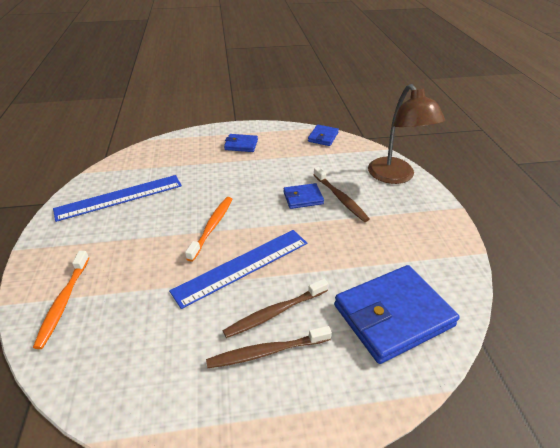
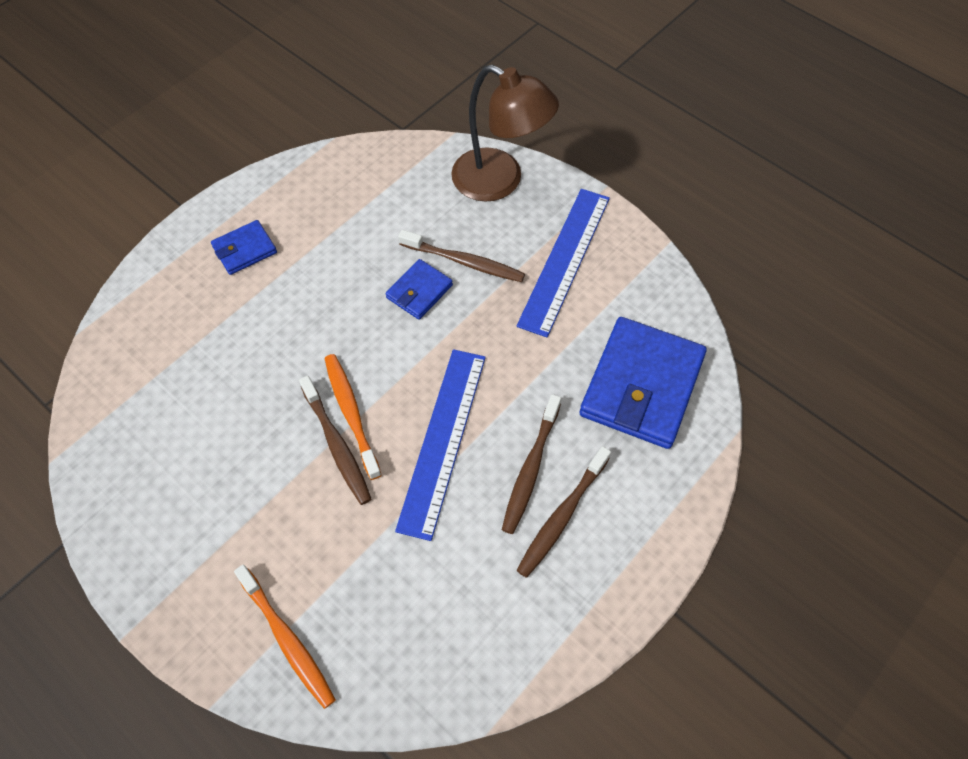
camera: 40 degrees left, 20 degrees up
blue ruler [53,175,182,222] -> blue ruler moved to [517,189,610,337]
blue wallet [308,125,339,146] -> none
none -> brown toothbrush [299,376,371,505]

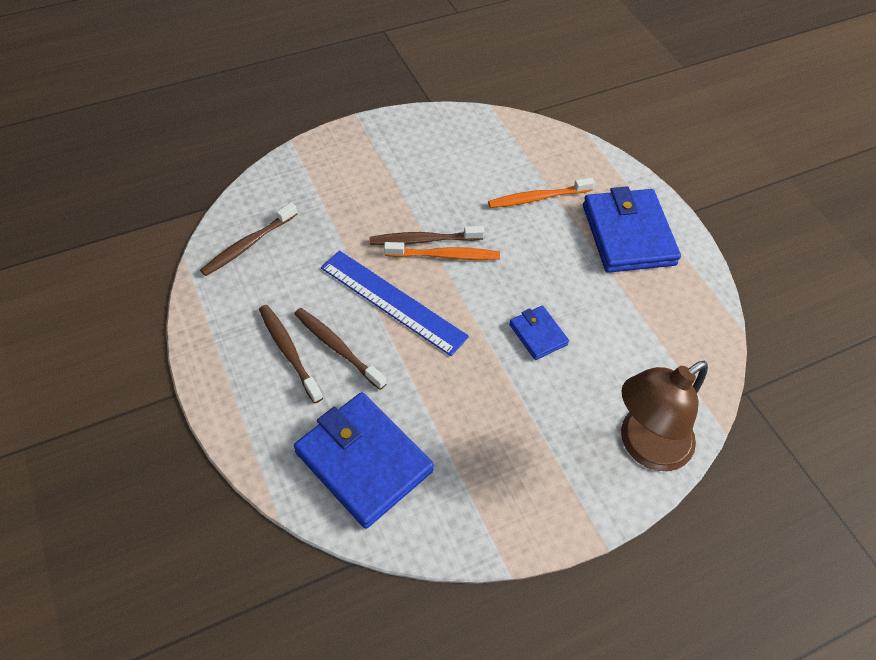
camera: 110 degrees right, 5 degrees down
blue wallet [211,220,277,275] -> blue wallet [583,186,681,273], size x2.02
orange toothbrush [234,565,336,709] -> orange toothbrush moved to [488,178,595,208]
brown toothbrush [398,230,525,282] -> brown toothbrush moved to [200,203,297,276]
blue ruler [517,189,610,337] -> none

